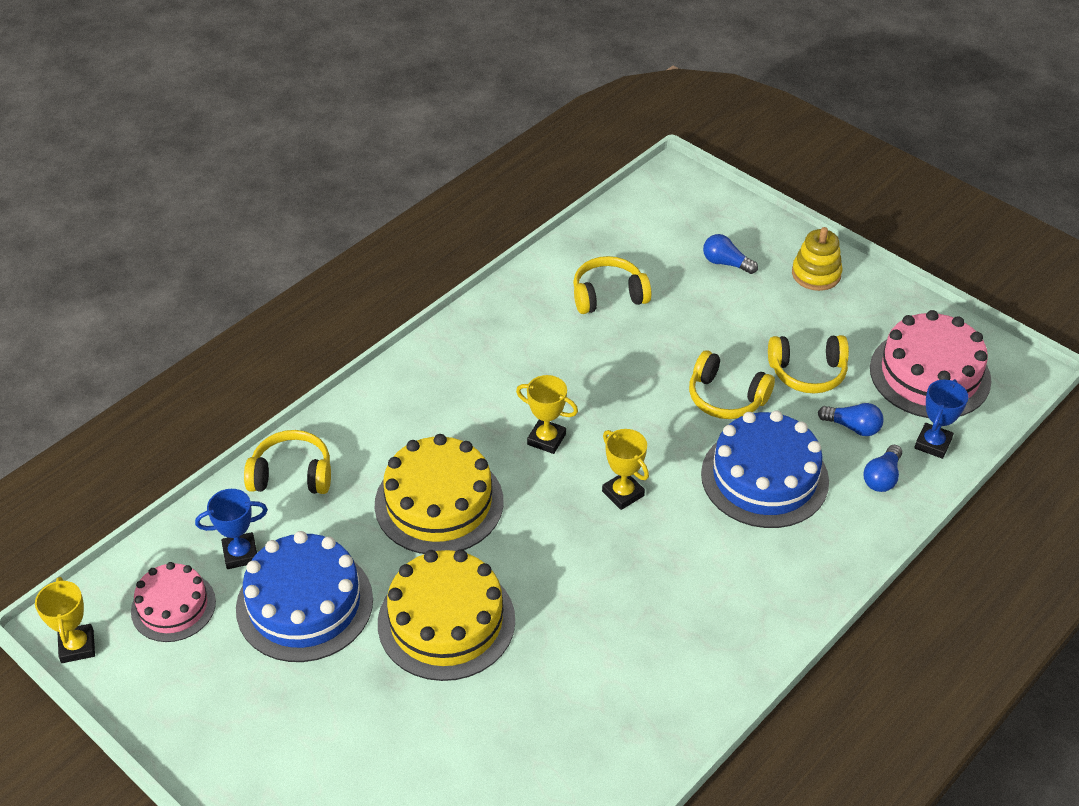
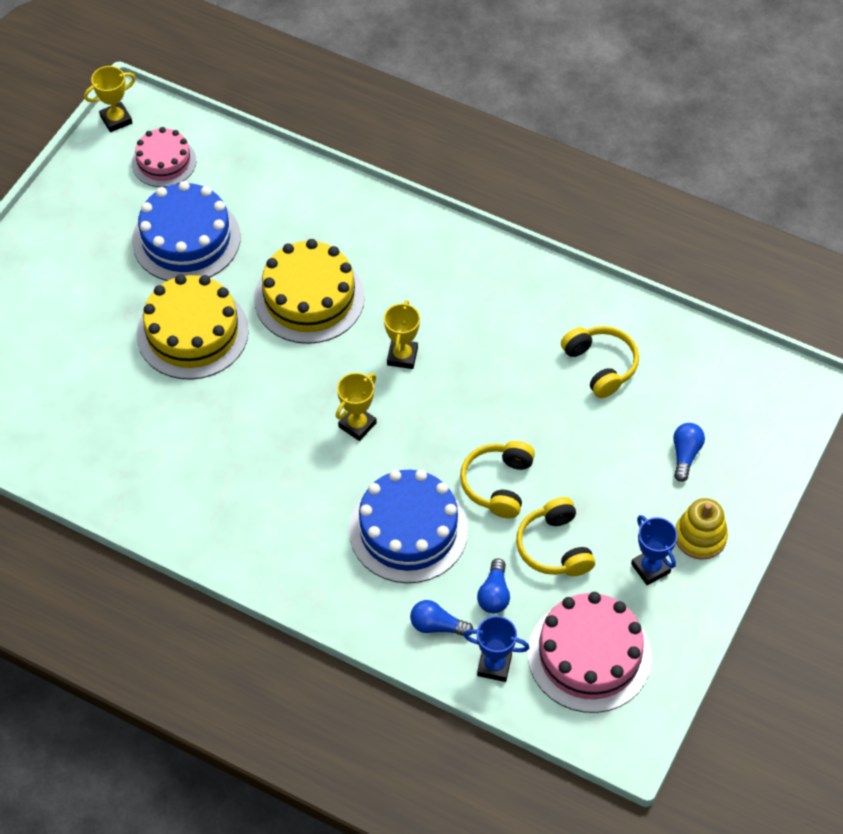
camera: 75 degrees right, 10 degrees up
blue trophy [195,489,268,569] -> blue trophy moved to [631,515,677,585]
yellow headphones [244,430,331,494] -> none

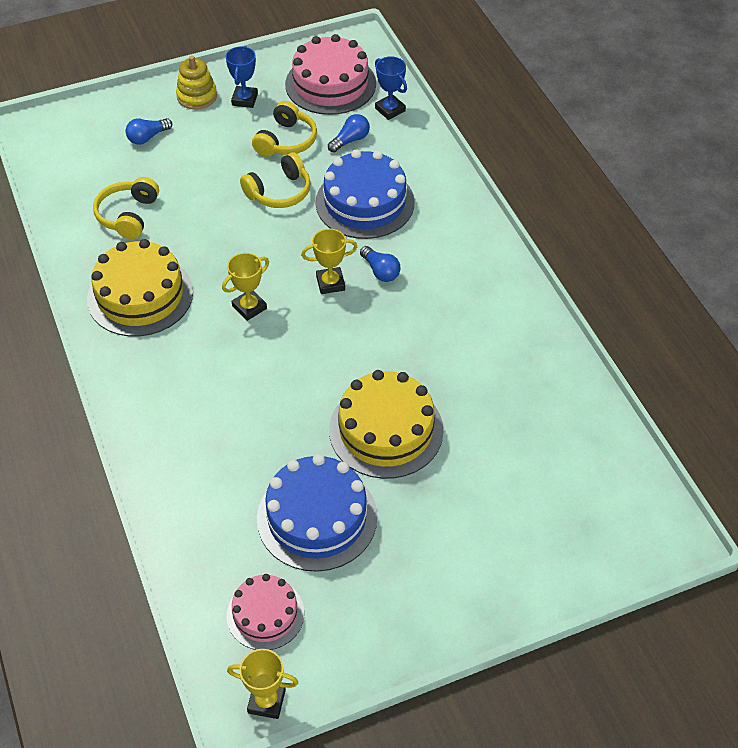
camera: 140 degrees left, 5 degrees down
yellow cake [254,239,365,344] -> yellow cake moved to [87,239,193,337]
blue light bulb [410,600,473,636] -> blue light bulb moved to [360,246,400,282]

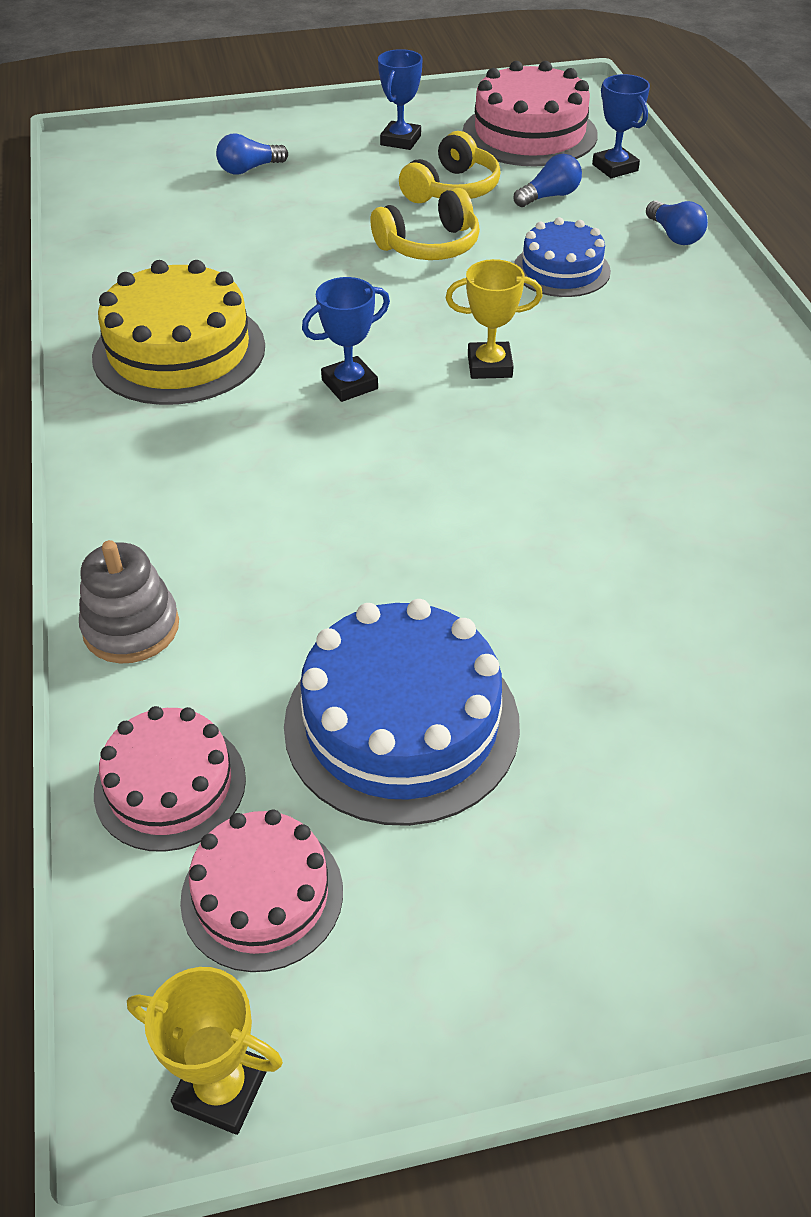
camera: 10 degrees right, 5 degrees down
yellow headphones [93,177,159,239] -> none
yellow stacking toy [176,56,217,110] -> none
yellow trophy [222,253,269,321] -> blue trophy [302,277,390,402]
blue cake [315,149,415,239] -> blue cake [514,217,611,297], size x0.61
yellow cake [329,370,444,479] -> none
blue light bulb [360,246,400,282] -> blue light bulb moved to [646,201,708,245]
none -> grey stacking toy [79,540,179,663]
none -> pink cake [94,706,246,852]

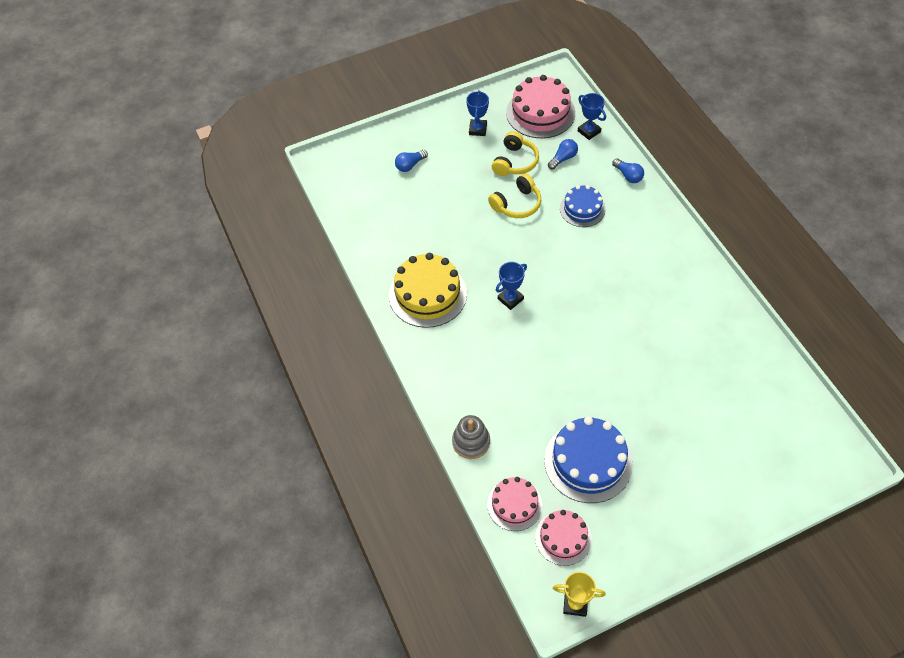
camera: 10 degrees left, 10 degrees up
yellow trophy [446,259,543,379] -> none

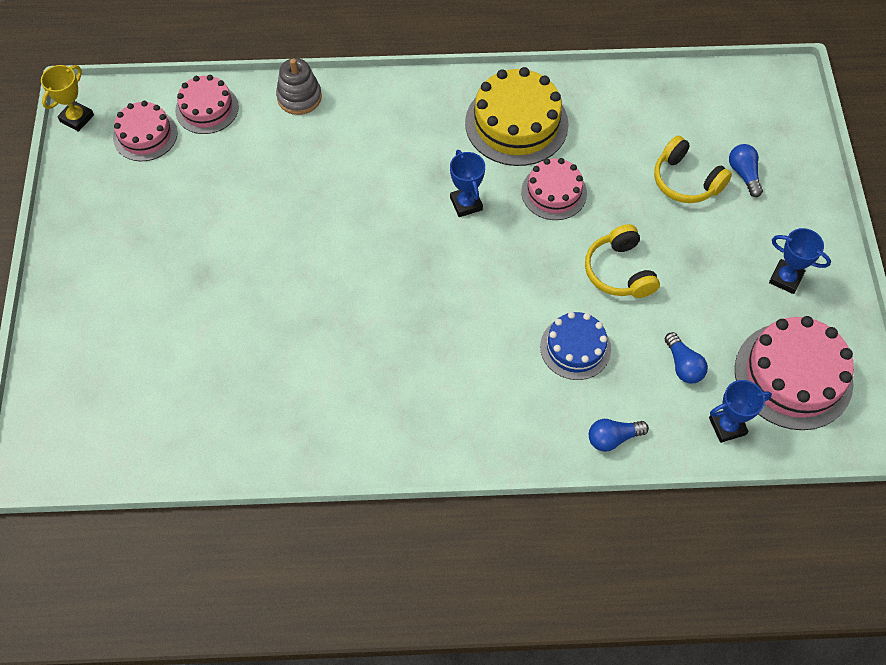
camera: 110 degrees right, 5 degrees up
yellow headphones [492,131,539,176] -> yellow headphones moved to [654,136,732,203]
blue cake [544,416,633,503] -> none
none -> pink cake [521,158,587,220]

